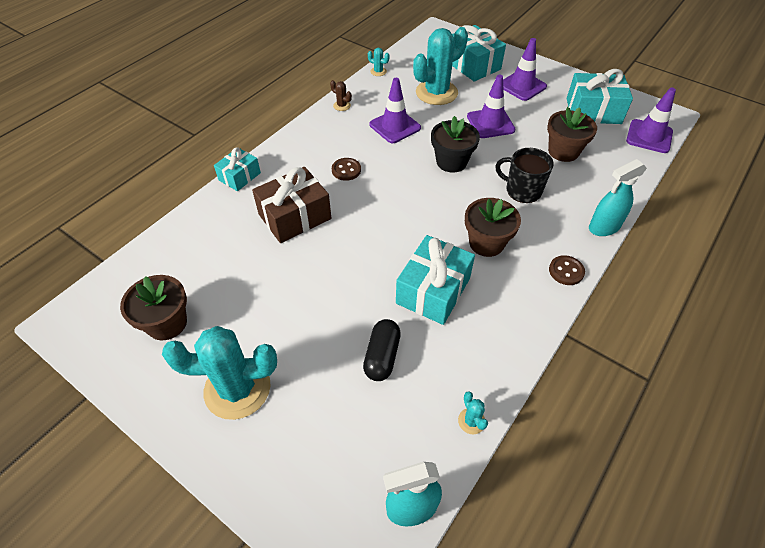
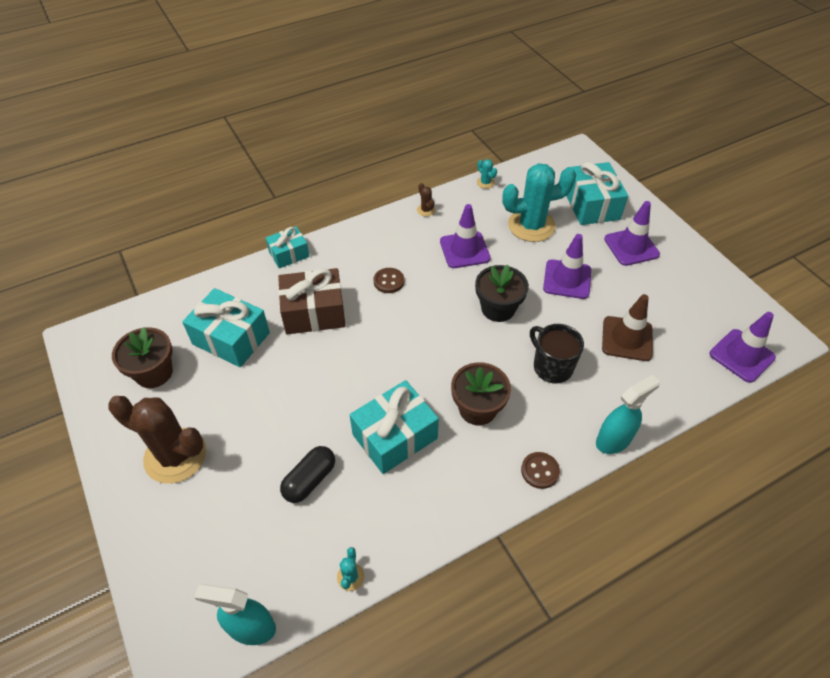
camera: 25 degrees right, 0 degrees up
turquoise cactus [162,326,277,420] -> brown cactus [108,396,207,484]
brown flower pot [547,107,597,162] -> brown traffic cone [602,294,653,361]
turquoise gift [567,69,633,124] -> turquoise gift moved to [182,288,270,367]
turquoise spray bottle [589,159,647,236] -> turquoise spray bottle turned 150 degrees clockwise [596,375,660,454]

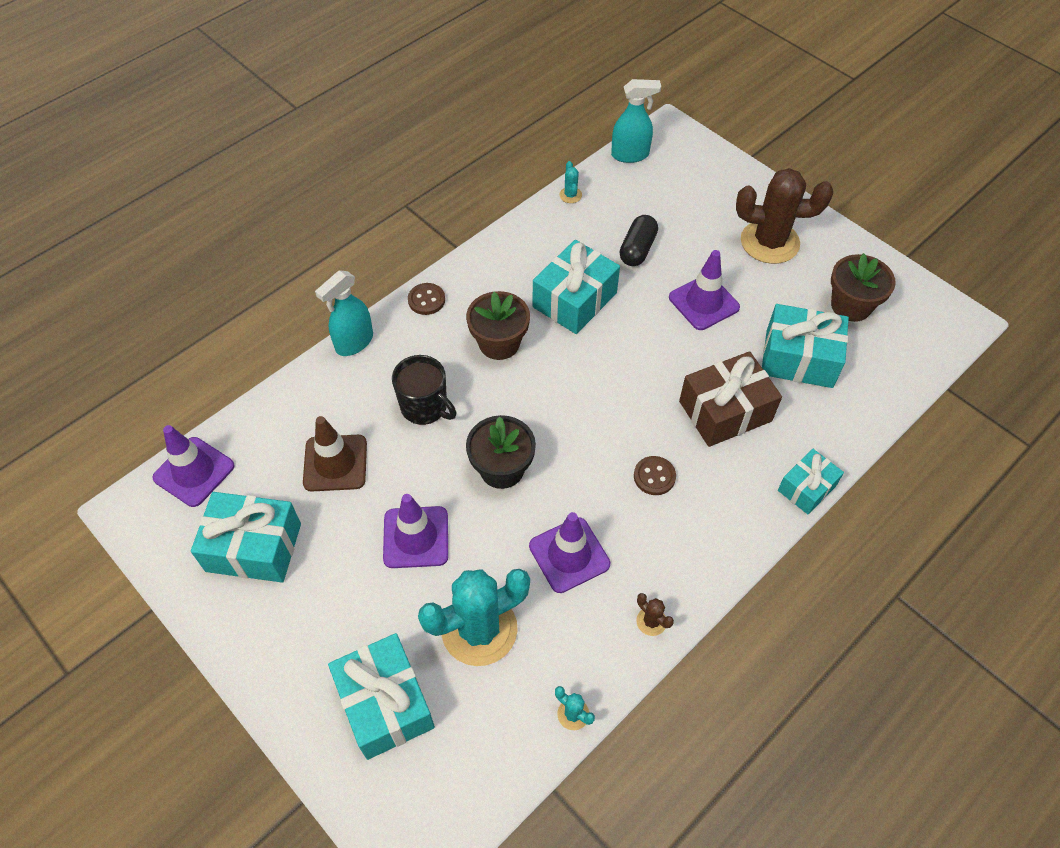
camera: 165 degrees right, 5 degrees up
purple traffic cone [604,201,660,266] -> purple traffic cone moved to [669,250,740,330]
none -> turquoise gift [191,492,301,583]

